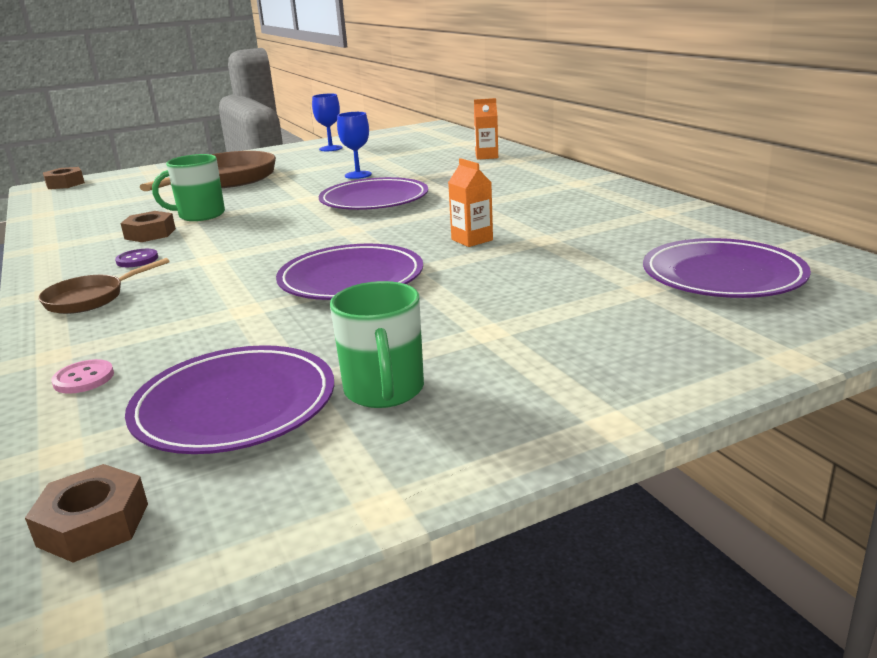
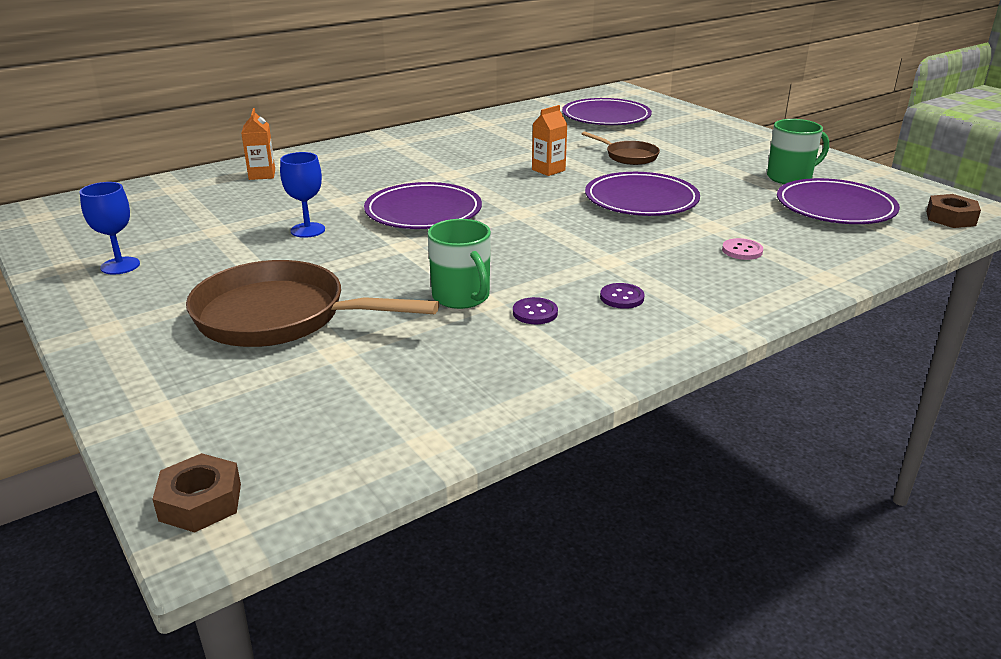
camera: 100 degrees left, 5 degrees up
brown pan [38,258,170,314] -> brown pan moved to [582,131,660,165]
pink button [51,359,114,394] -> pink button moved to [722,238,763,260]
brown nut [120,211,176,242] -> purple button [513,297,558,324]

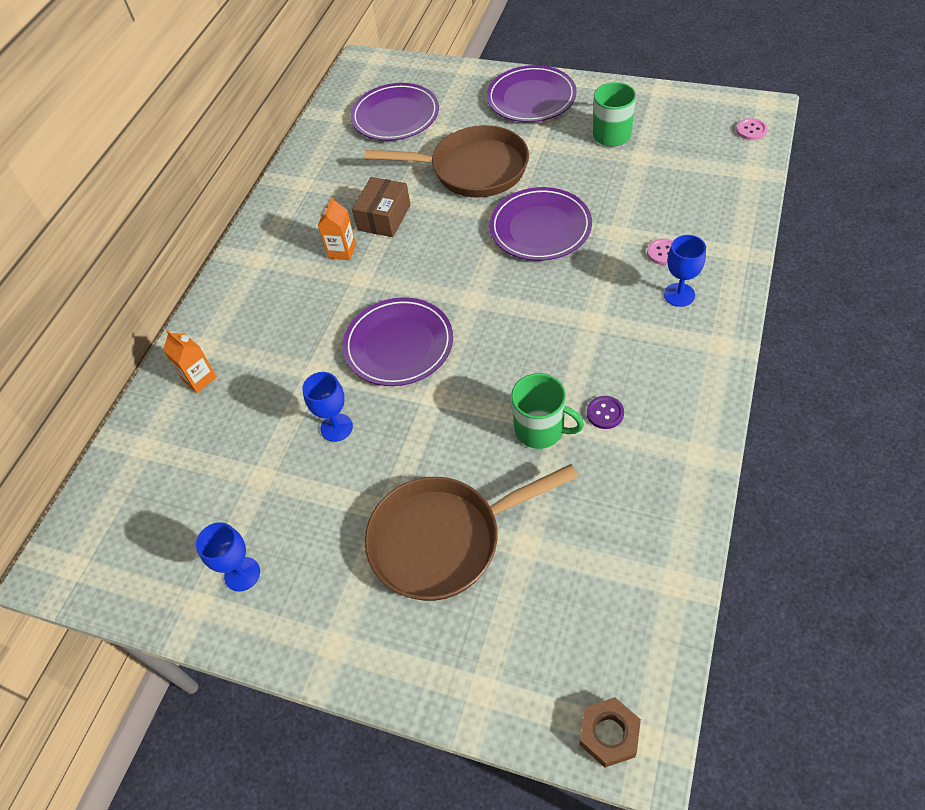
camera: 30 degrees left, 25 degrees up
orange carton [532,105,568,176] -> orange carton moved to [318,196,356,260]
brown pan [582,131,660,165] -> brown pan [364,125,529,198], size x1.95
purple button [600,283,645,309] -> none
purple plate [777,178,900,224] -> purple plate moved to [487,65,577,122]
brown nut [926,194,981,228] -> pink button [736,118,767,140]
none -> brown box [352,177,411,237]
none -> blue goblet [664,235,706,307]

